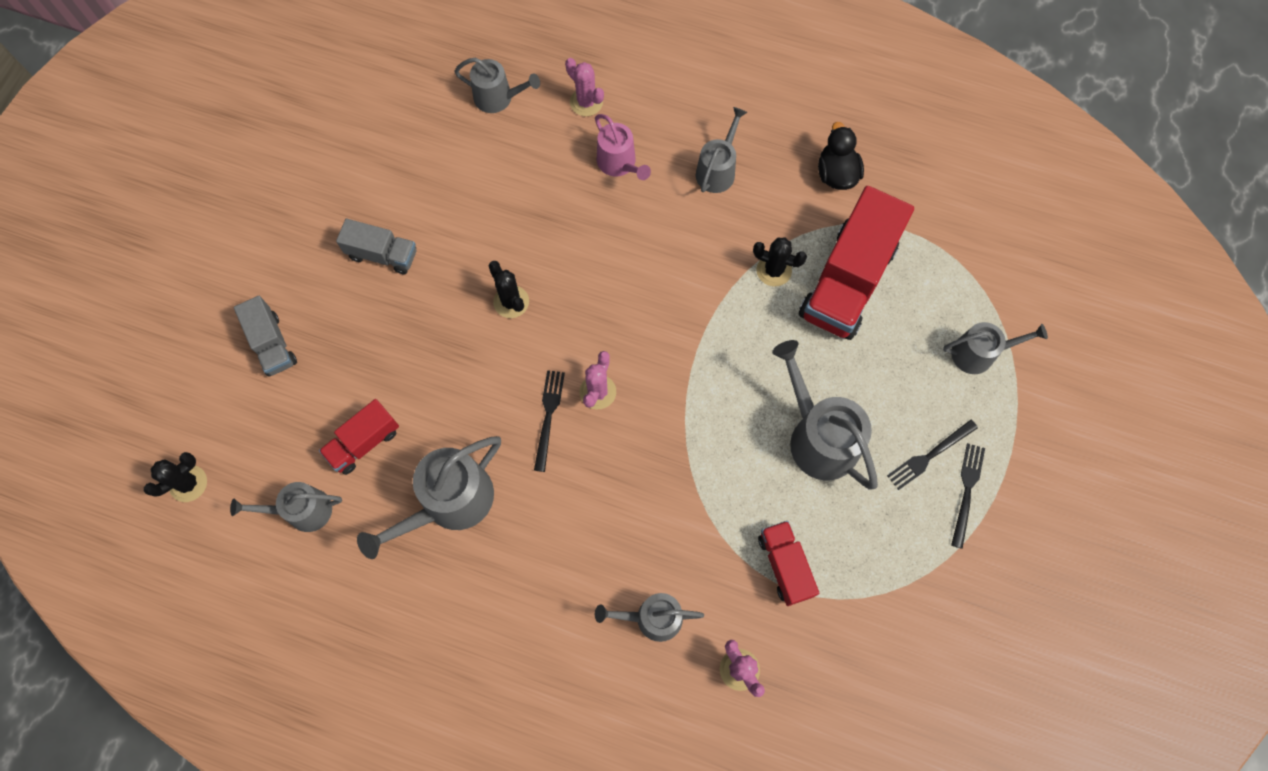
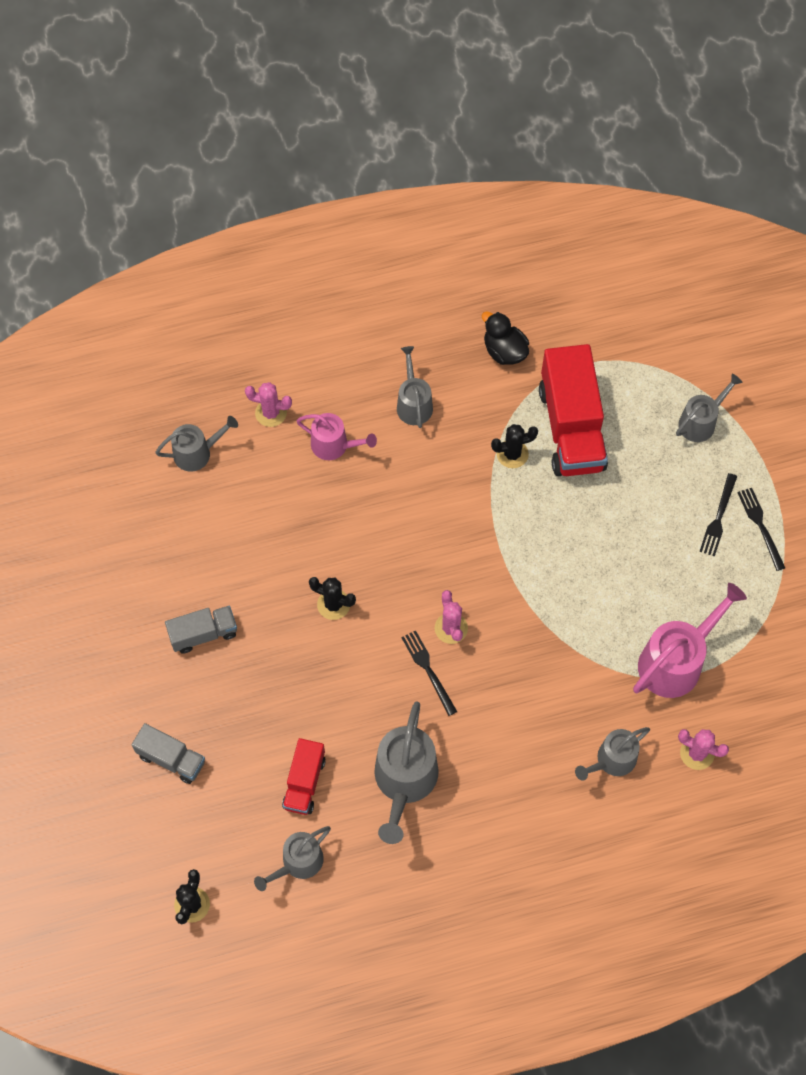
camera: 35 degrees left, 5 degrees down
red truck [758,521,819,606] -> pink watering can [633,583,747,698]
grey watering can [772,340,878,490] -> none

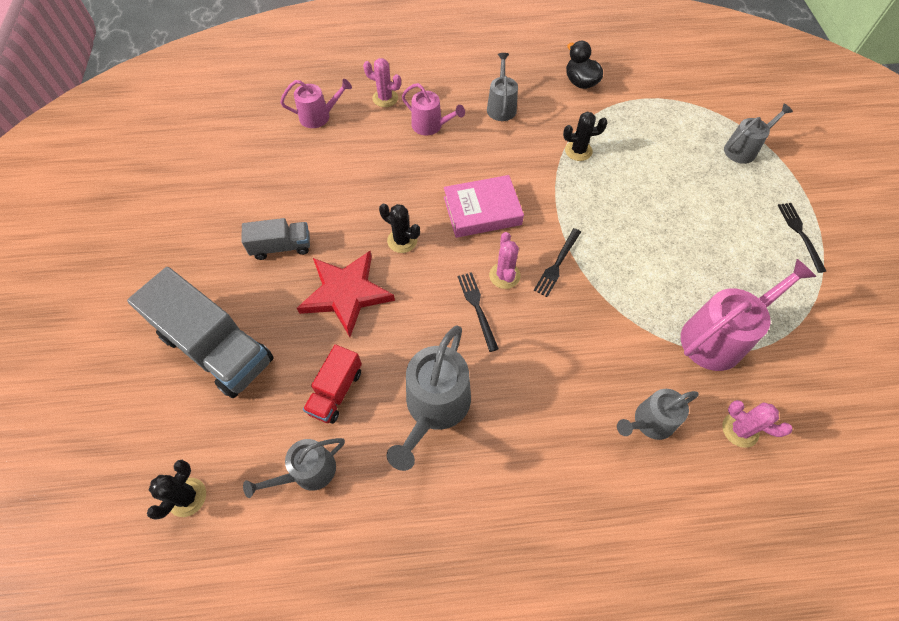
camera: 10 degrees right, 5 degrees down
grey truck [132,723,205,784] -> grey truck [127,267,274,398], size x1.90
grey watering can [155,416,238,472] -> pink watering can [280,79,352,128]
red truck [539,344,608,476] -> none
black fork [699,473,737,557] -> black fork moved to [534,228,581,297]
none -> red star [297,251,395,337]
none -> pink book [444,175,524,238]

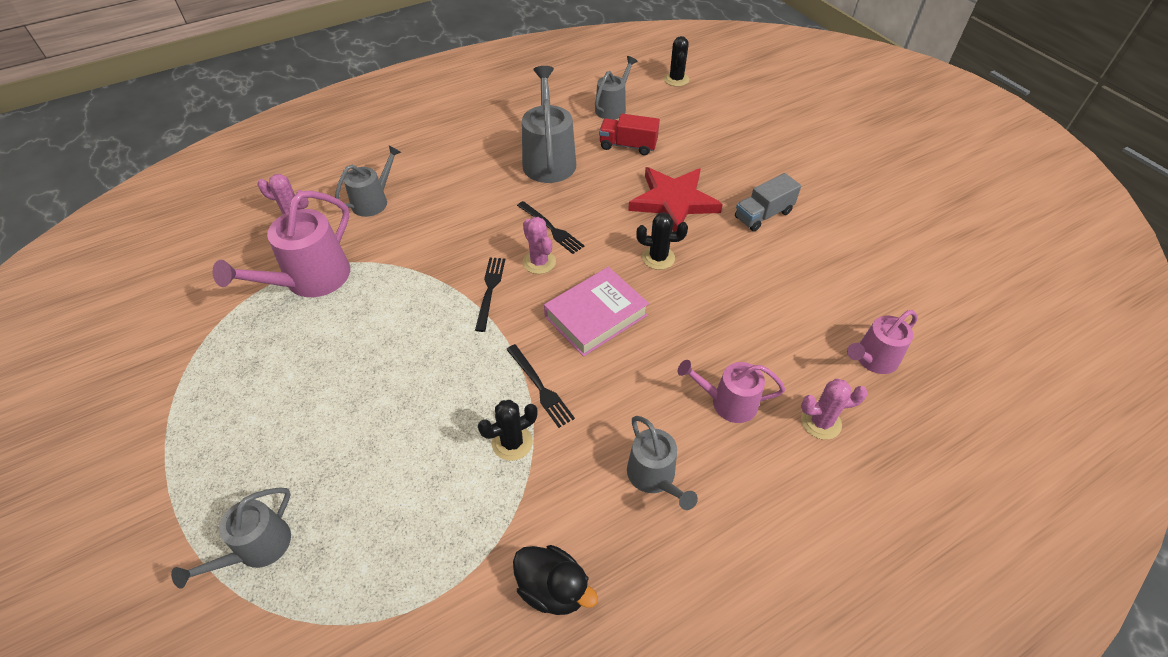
camera: 155 degrees right, 10 degrees down
grey truck [127,267,274,398] -> none
red truck [303,344,362,424] -> red truck turned 75 degrees counterclockwise [599,114,660,155]
black fork [778,203,826,273] -> black fork moved to [506,344,575,428]

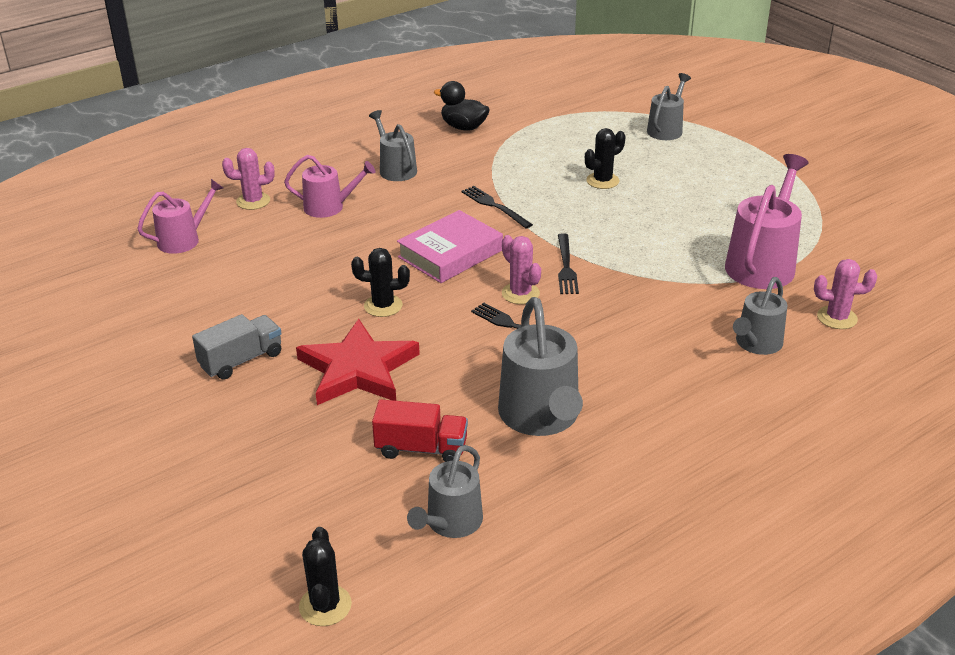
camera: 175 degrees right, 15 degrees down
black cactus [478,400,538,461] -> black cactus moved to [585,128,625,189]

